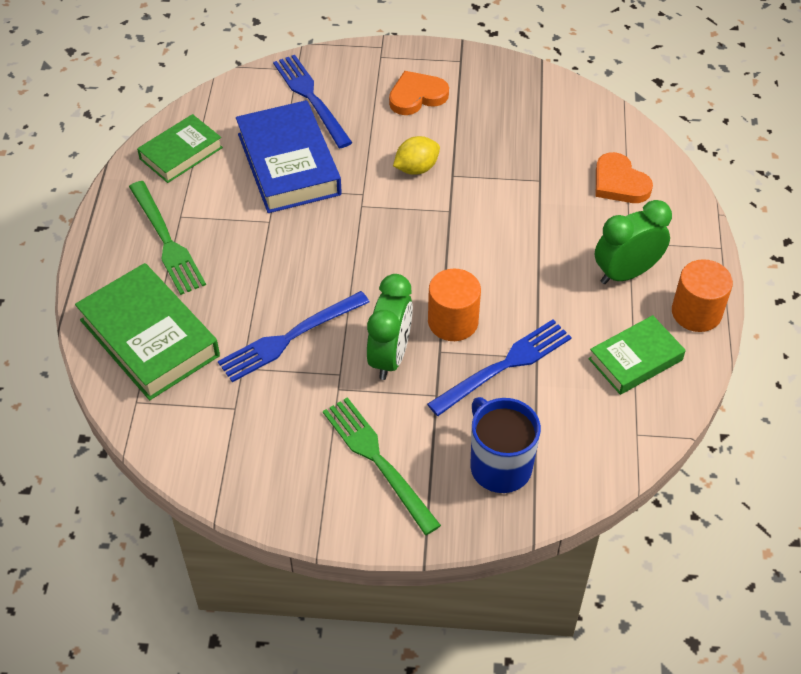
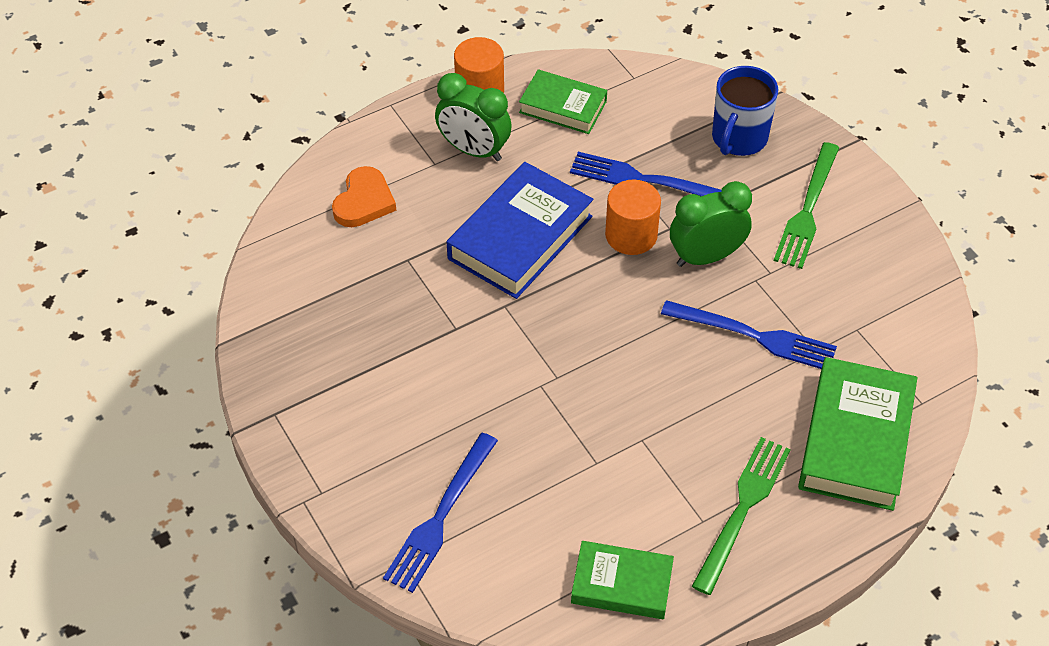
camera: 125 degrees left, 0 degrees up
blue book [236,100,342,213] -> blue book moved to [447,162,593,299]
orange heart [389,71,449,115] -> none
yellow lemon [393,136,440,175] -> none

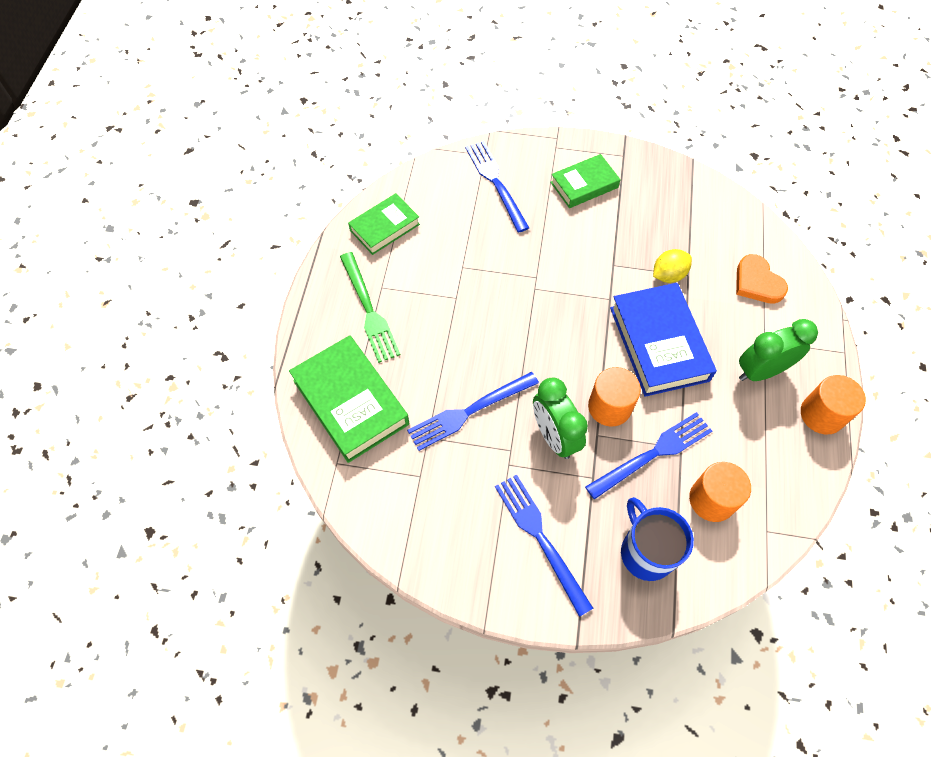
camera: 130 degrees right, 10 degrees up
green book [519,69,607,134] -> green book moved to [550,154,621,208]
green clock [670,181,752,267] -> green clock turned 135 degrees clockwise [533,377,588,459]
green fork [774,142,839,269] -> blue fork [495,474,593,617]
none -> yellow lemon [653,249,692,283]
none -> orange cylinder [689,462,751,522]

